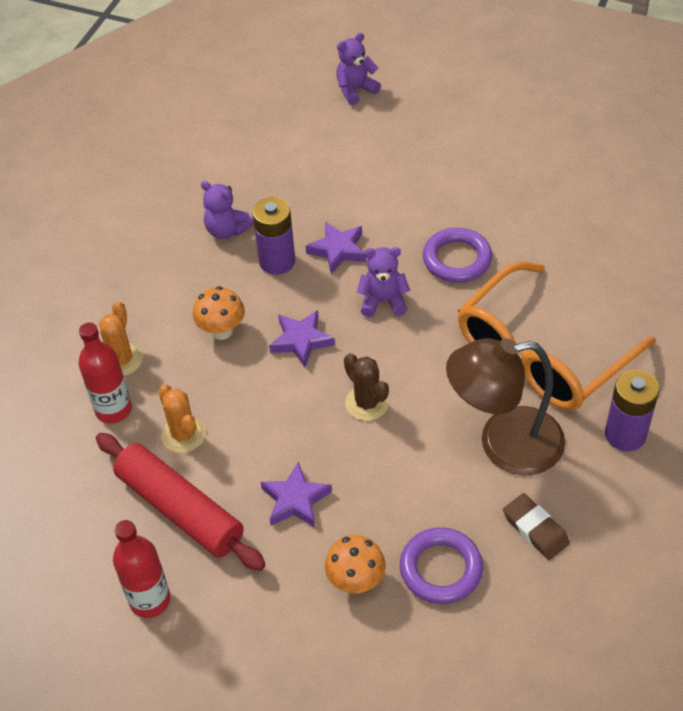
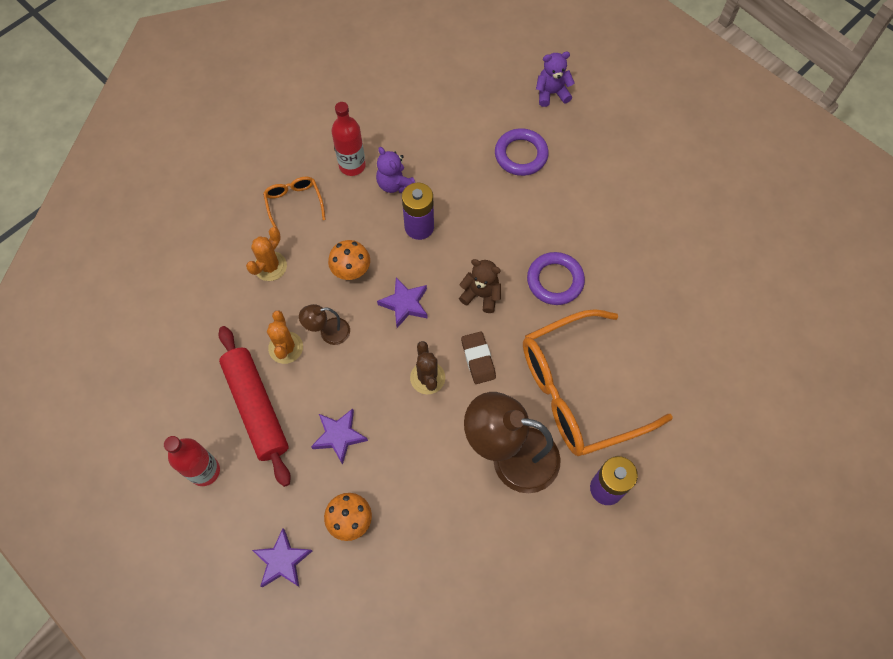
camera: 20 degrees right, 15 degrees up
red bottle [79,323,132,423] -> red bottle moved to [331,102,366,176]
purple star [306,221,366,274] -> purple star moved to [252,529,312,587]
purple teddy bear [357,247,410,317] -> brown teddy bear [459,259,501,313]
purple ring [400,528,483,604] -> purple ring moved to [495,128,549,176]
brown eraser [503,493,570,560] -> brown eraser moved to [461,331,496,384]
none -> orange glasses [263,177,326,228]
none -> brown lamp [299,304,350,345]

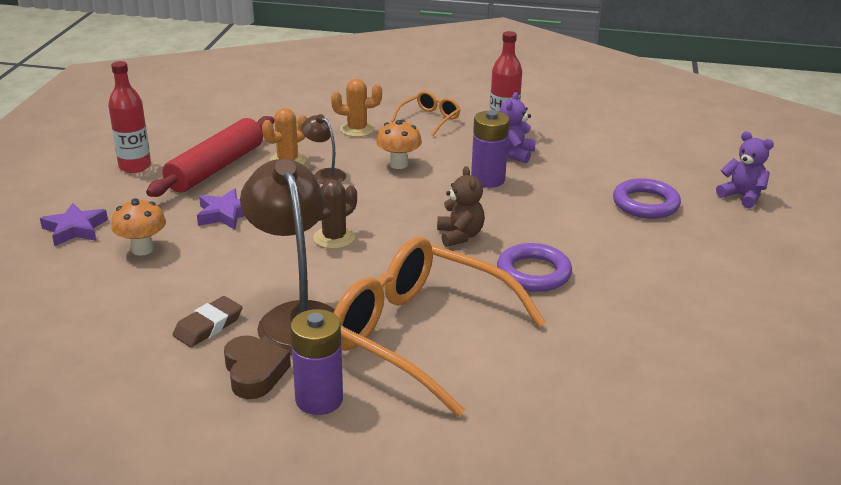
camera: 55 degrees right, 35 degrees down
purple star [377,277,428,328] -> none
brown eraser [461,331,496,384] -> brown eraser moved to [173,296,243,347]
none -> brown heart [224,335,291,399]

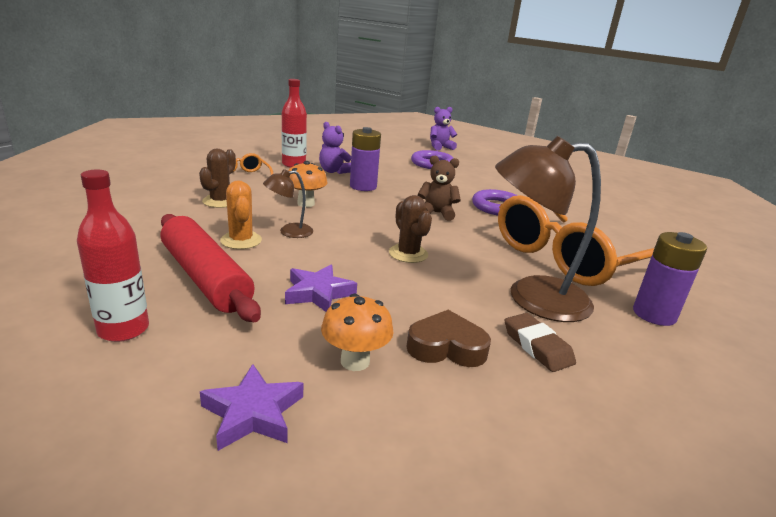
camera: 70 degrees left, 5 degrees down
brown heart [224,335,291,399] -> brown heart moved to [406,310,491,367]
orange cactus [331,79,382,137] -> brown cactus [199,149,236,208]

